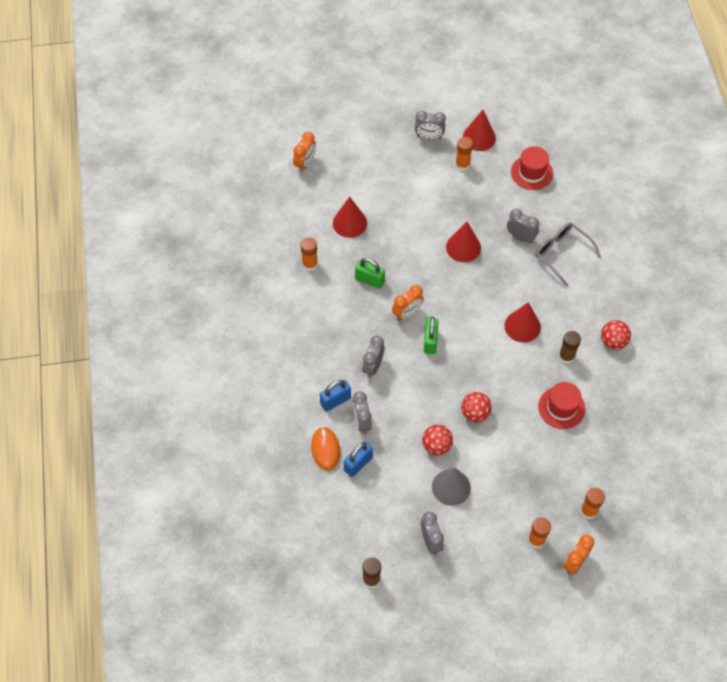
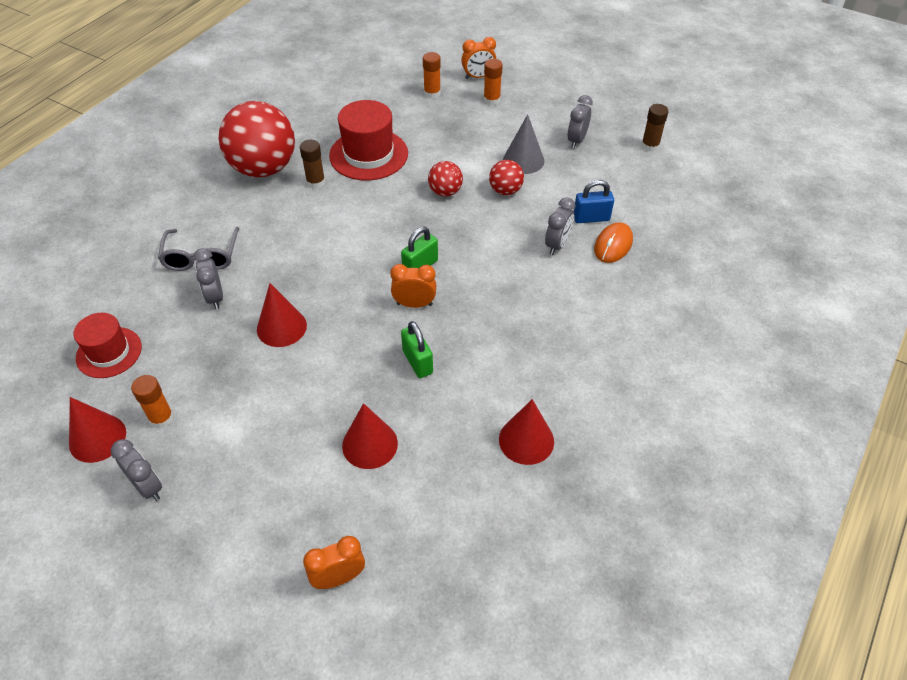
camera: 140 degrees left, 10 degrees down
orange glue stick [301,237,318,271] -> none
blue padlock [320,380,351,412] -> none
grey clock [362,336,385,378] -> none
red cone [504,302,541,343] -> red cone moved to [499,399,554,465]
red hat [538,382,585,429] -> red hat [329,100,408,180], size x1.53
red ball [601,320,631,350] -> red ball [219,101,295,178], size x2.14

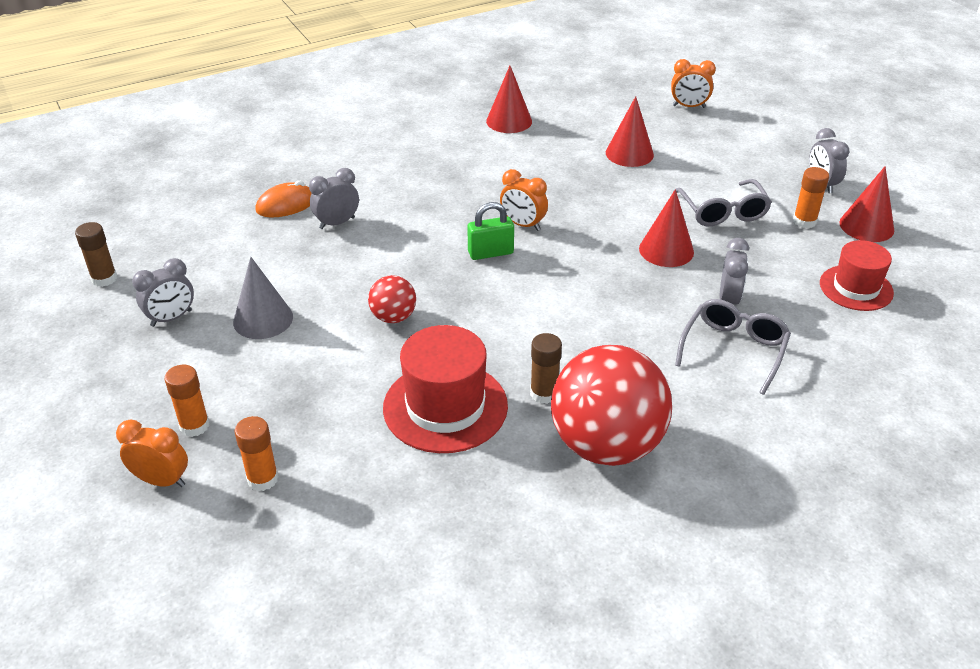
camera: 150 degrees left, 10 degrees down
green padlock [401,321,433,378] -> none
red ball [489,160,524,195] -> none
blue padlock [574,180,614,223] -> none
none -> grey glasses [673,179,772,226]

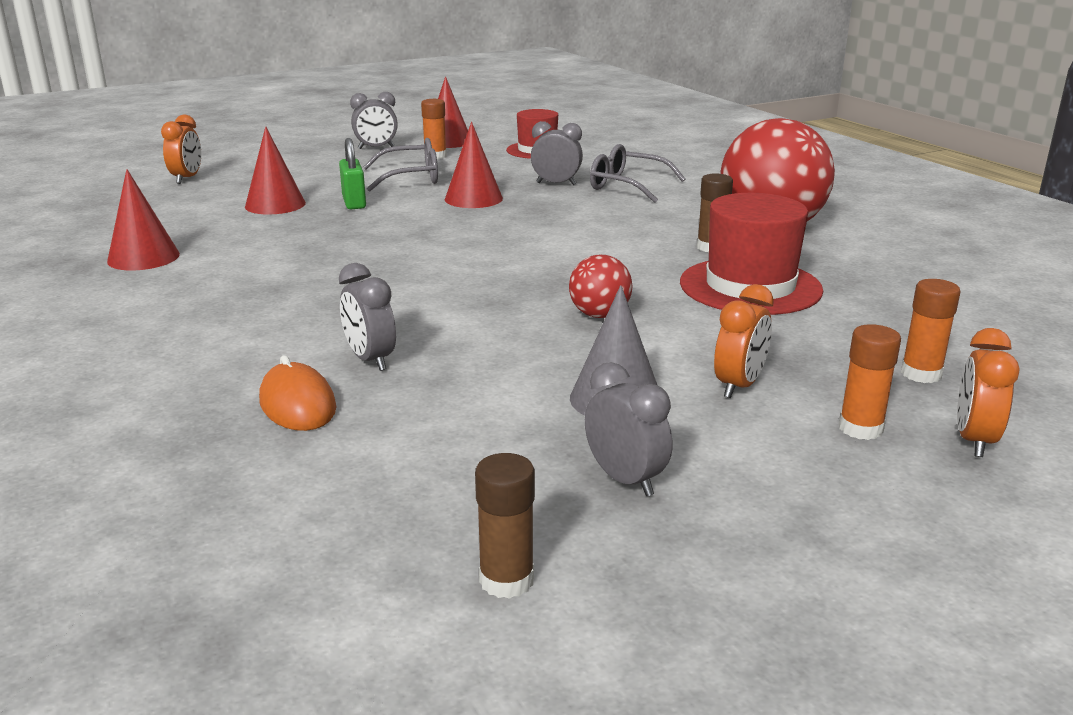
camera: 90 degrees left, 15 degrees down
green padlock [467,202,514,260] -> green padlock moved to [339,138,366,209]
orange clock [500,169,548,231] -> orange clock moved to [714,284,774,398]

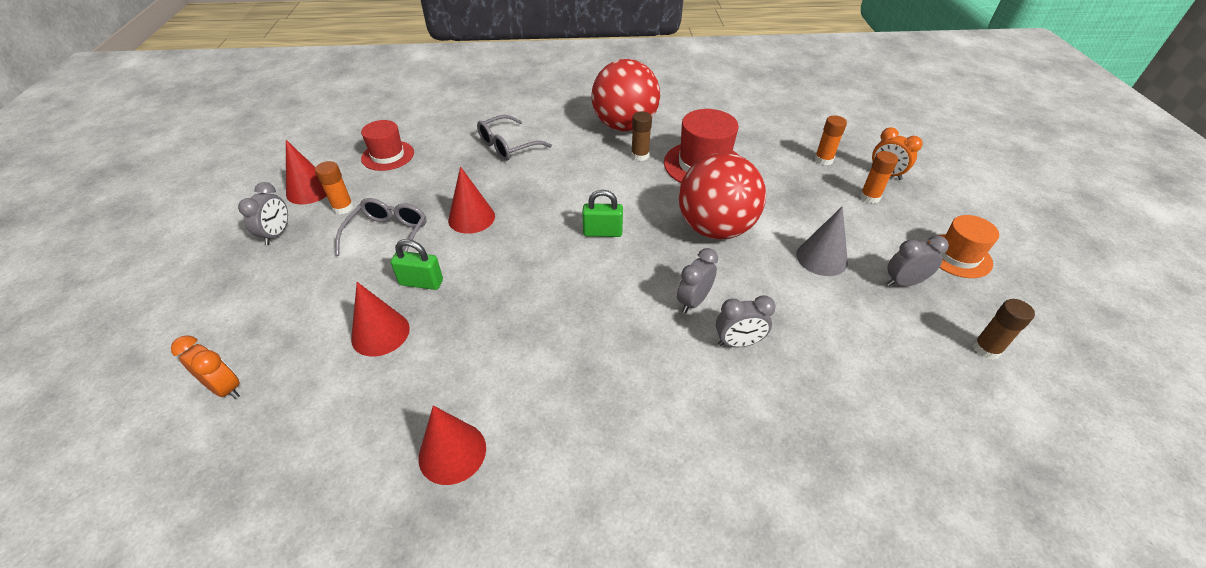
camera: 65 degrees left, 20 degrees up
orange mouse [259,355,336,431] -> none
grey clock [531,121,583,185] -> grey clock moved to [677,248,718,313]
red ball [569,255,633,318] -> red ball [679,153,766,239], size x2.14
orange clock [714,284,774,398] -> none
none -> green padlock [582,190,623,237]
none -> orange hat [927,215,999,278]

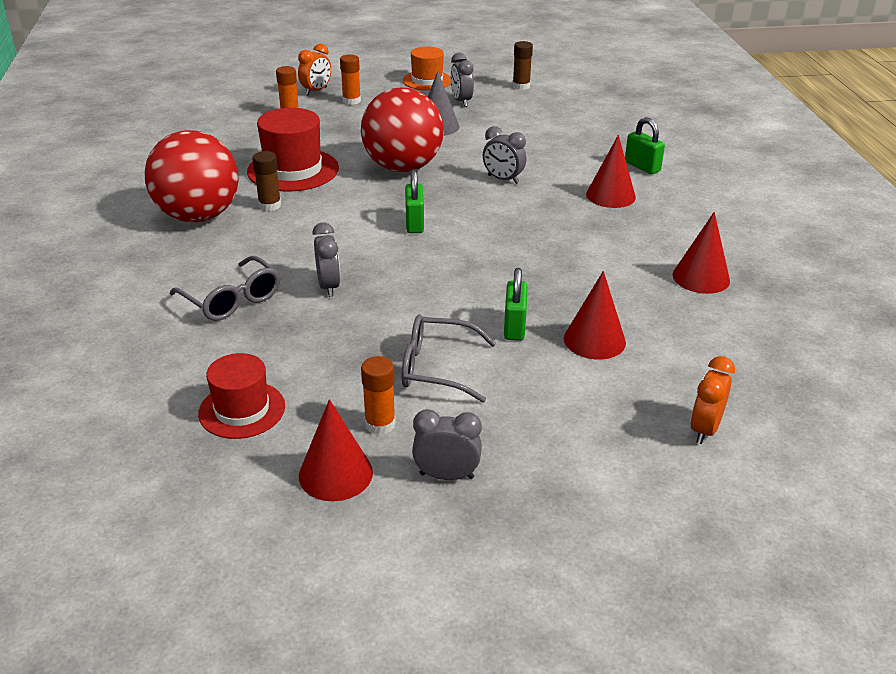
camera: 95 degrees left, 10 degrees down
red cone [448,166,495,234] -> red cone moved to [586,135,636,208]
grey clock [716,295,776,347] -> grey clock moved to [312,222,340,297]
none -> green padlock [625,117,665,174]

